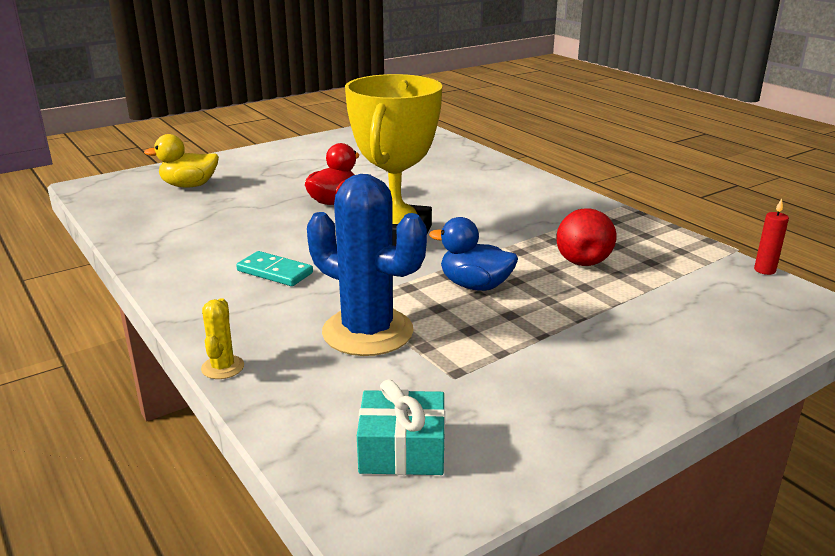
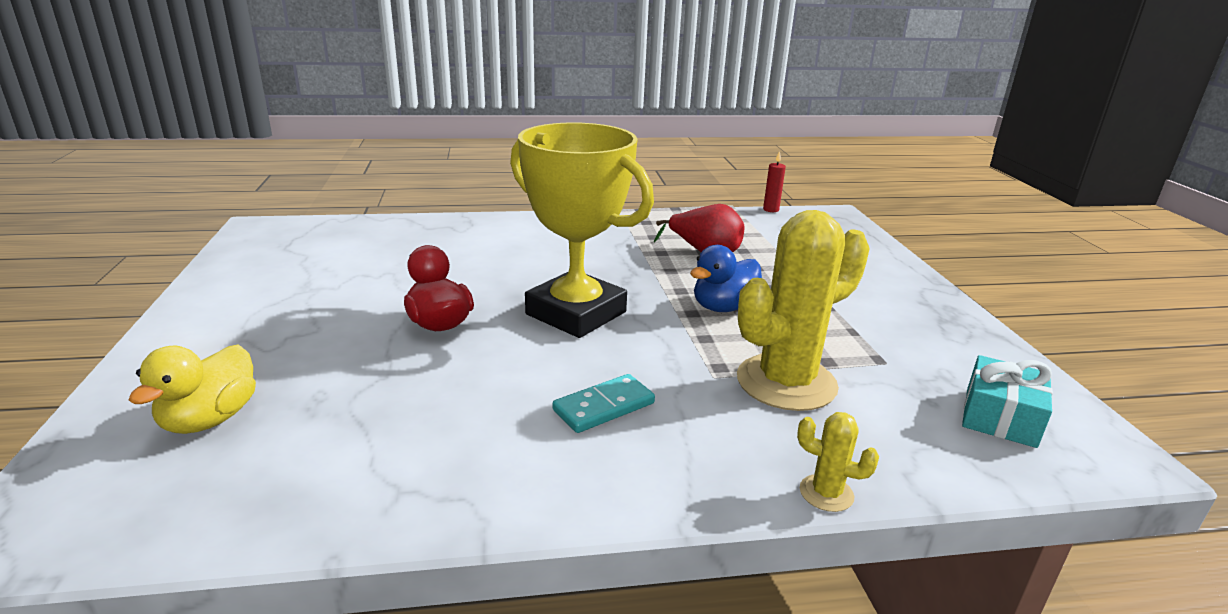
camera: 65 degrees left, 0 degrees up
blue cactus [307,174,427,356] -> yellow cactus [737,210,870,411]

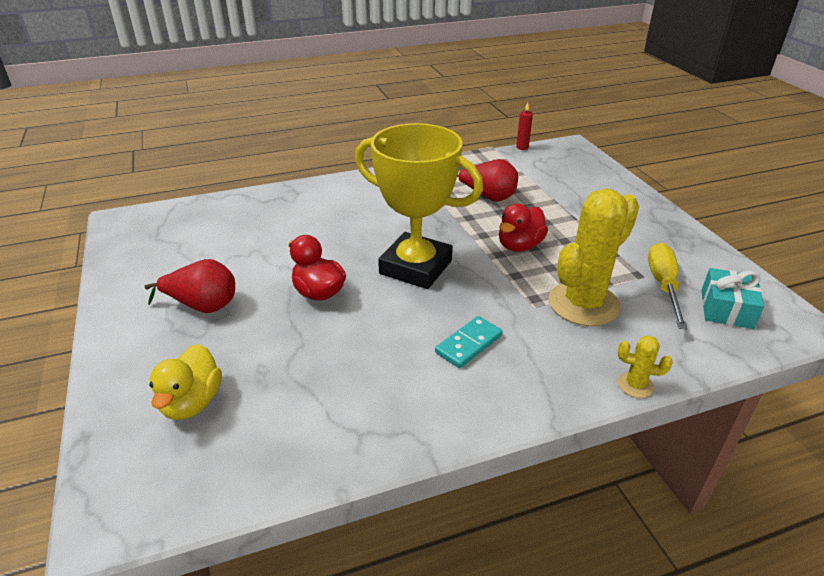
camera: 10 degrees left, 10 degrees up
blue duck [690,245,762,312] -> red duck [499,203,548,252]
none -> red pear [144,259,235,313]
none -> yellow screwdriver [648,243,688,329]

